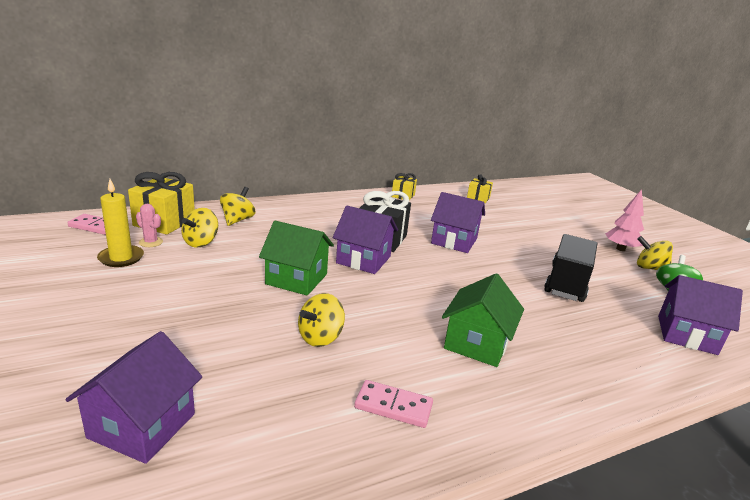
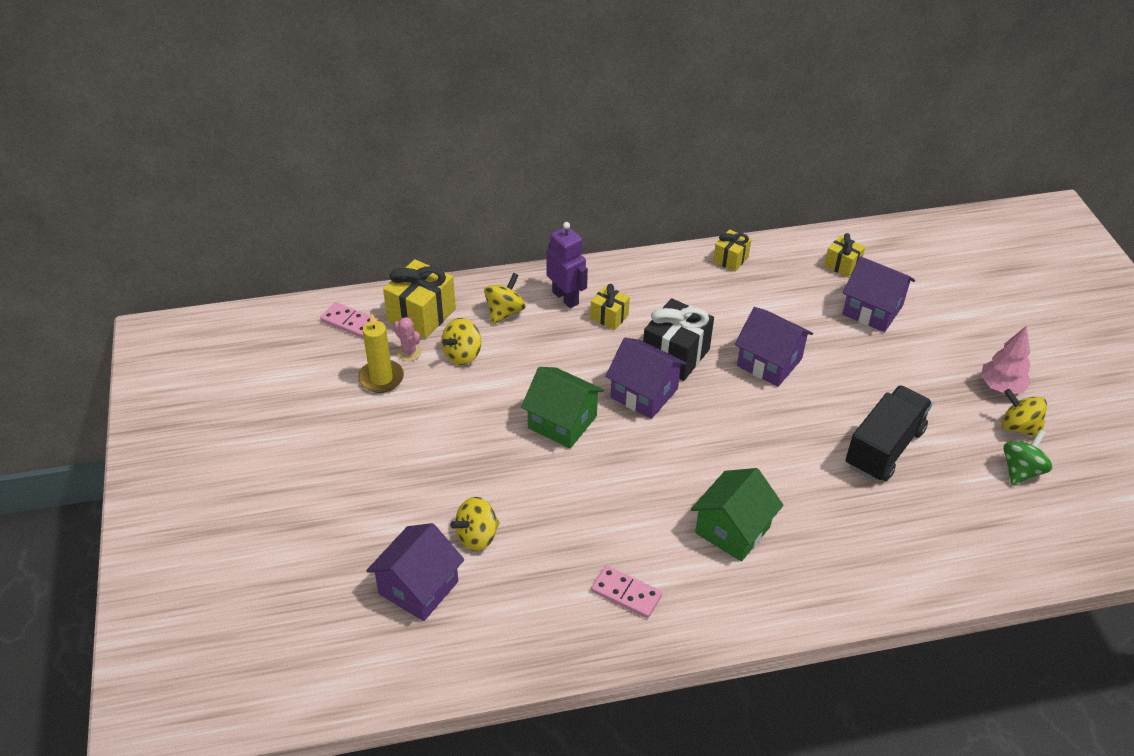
camera: 15 degrees right, 20 degrees up
yellow spinning top [298,293,345,347] -> yellow spinning top moved to [450,497,500,551]
purple house [658,275,743,355] -> purple house moved to [842,256,915,332]
none -> purple robot [546,222,588,308]
none -> yellow gift [590,284,630,330]

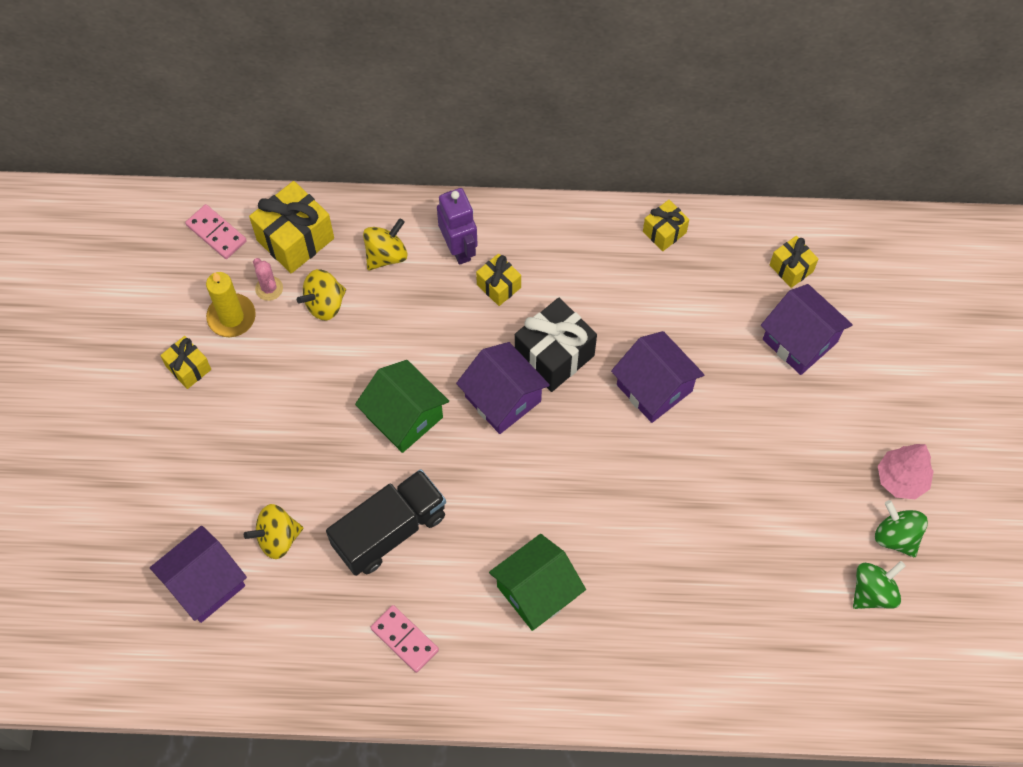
camera: 15 degrees right, 20 degrees up
black truck [845,385,933,481] -> black truck moved to [326,469,446,576]
yellow spinning top [1002,389,1047,437] -> green spinning top [875,500,928,557]
none -> yellow gift [160,336,211,389]

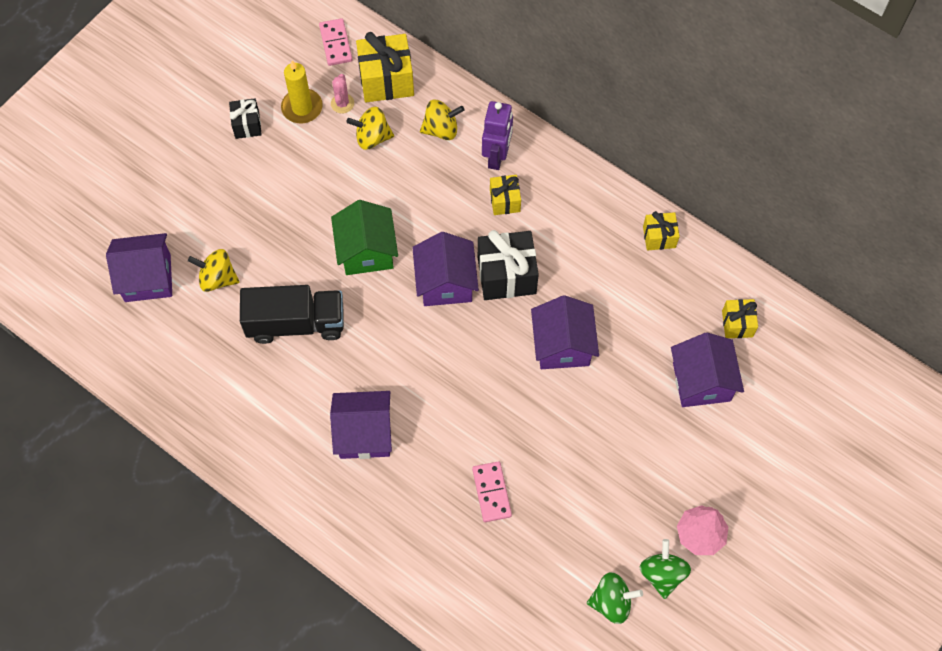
camera: 35 degrees right, 0 degrees up
yellow gift [160,336,211,389] -> black gift [229,98,262,139]
pink domino [370,605,439,673] -> pink domino moved to [472,461,512,522]
green house [489,534,586,631] -> purple house [330,391,392,459]

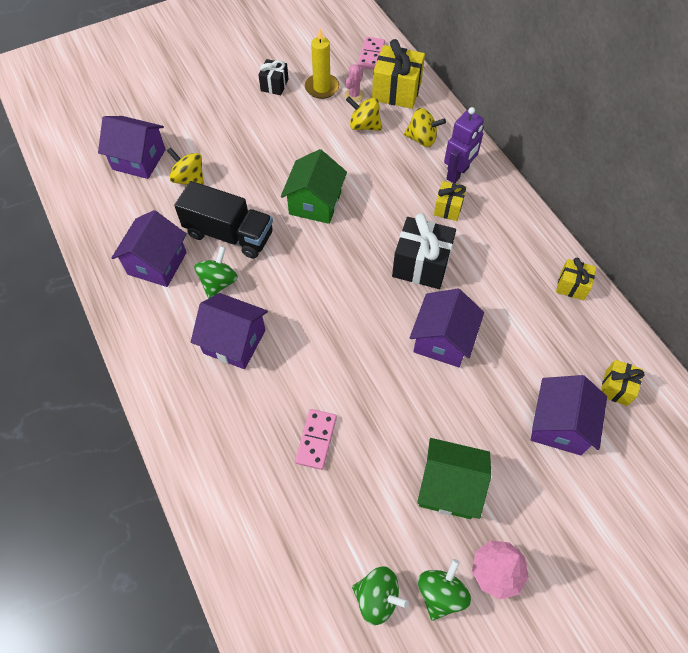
camera: 25 degrees right, 5 degrees down
purple house [412,232,479,306] -> purple house moved to [111,210,187,287]
none -> green spinning top [194,246,238,299]
none -> green house [417,438,491,519]

